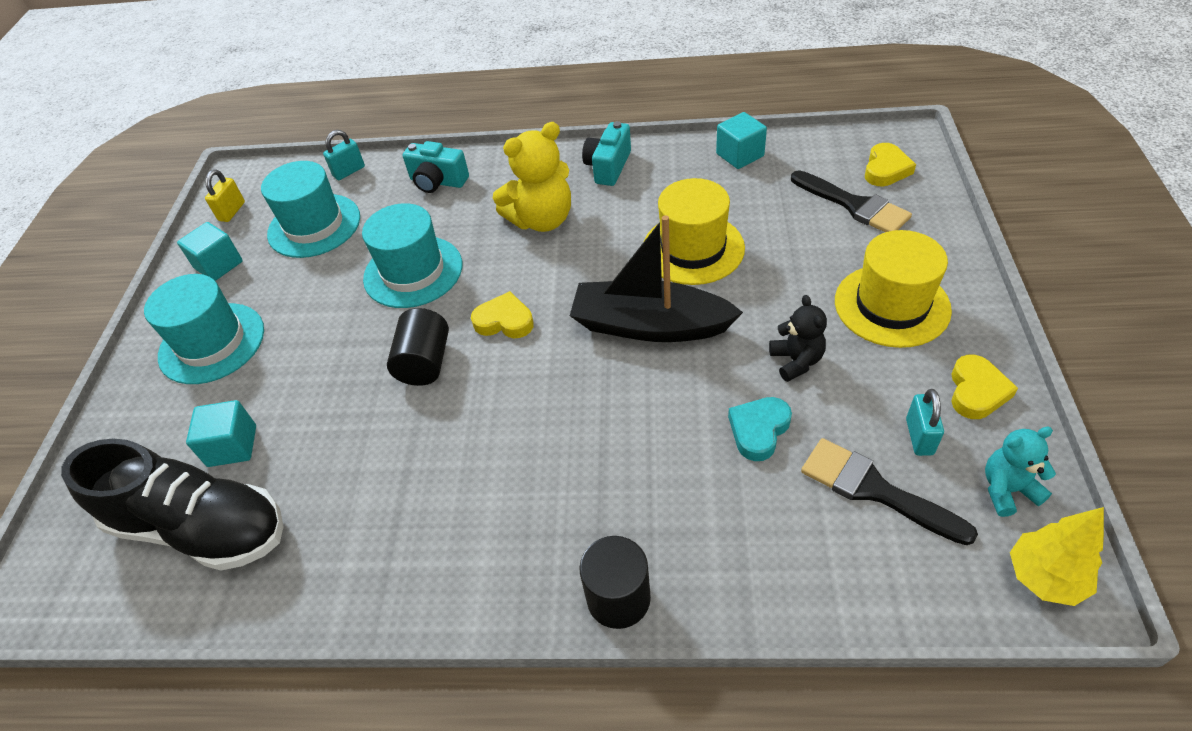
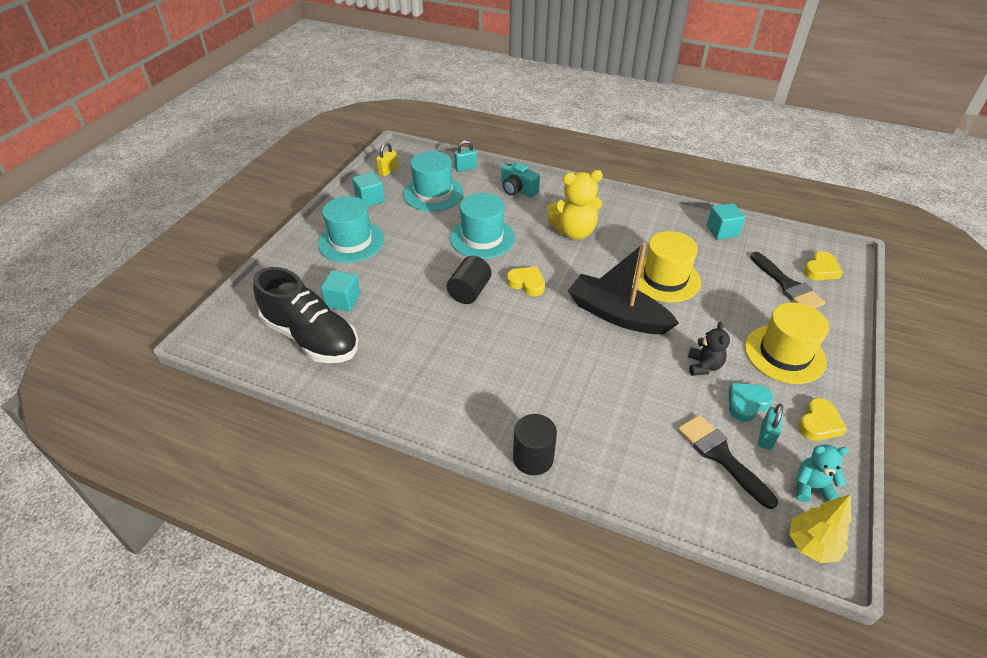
camera: 15 degrees right, 5 degrees down
turquoise camera [582,121,631,186] -> none
turquoise heart [728,397,792,461] -> turquoise heart moved to [729,383,773,422]

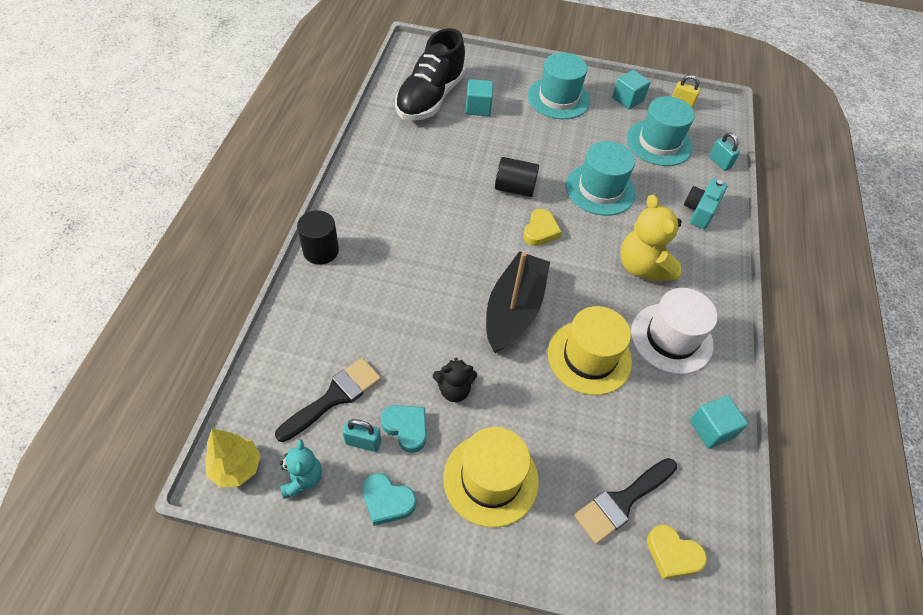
camera: 75 degrees right, 10 degrees up
yellow heart [798,398,847,441] -> turquoise heart [362,473,416,526]
none -> white hat [631,288,717,374]

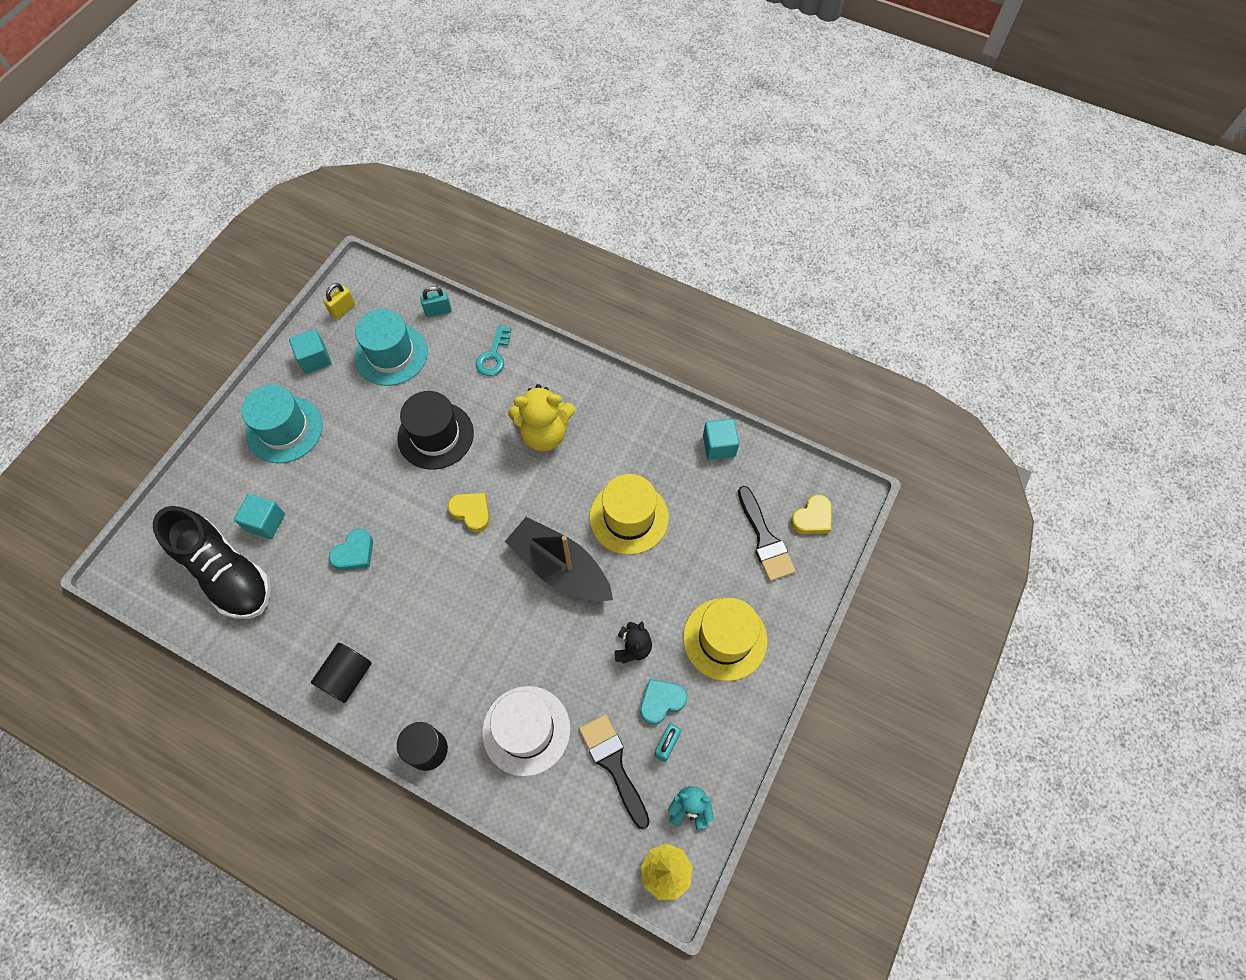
camera: 70 degrees left, 10 degrees up
turquoise heart [362,473,416,526] -> turquoise heart moved to [329,528,373,571]
black cylinder [495,157,539,197] -> black cylinder moved to [311,643,372,703]
turquoise hat [566,141,636,216] -> black hat [397,391,474,470]
white hat [631,288,717,374] -> white hat moved to [482,686,570,777]
turquoise camera [684,178,728,229] -> turquoise key [476,325,511,376]

